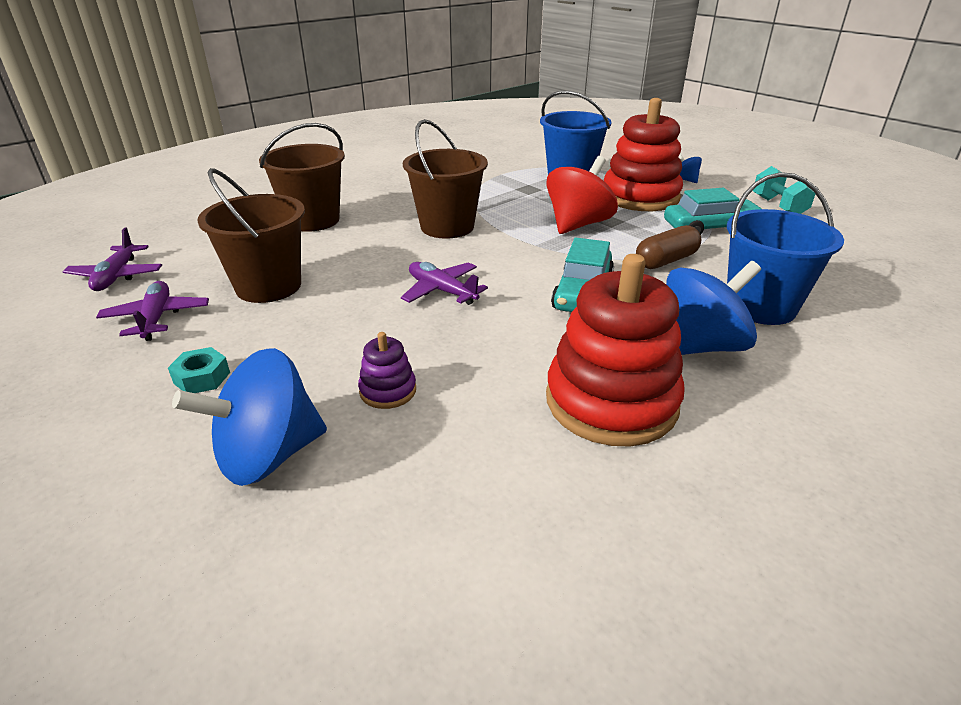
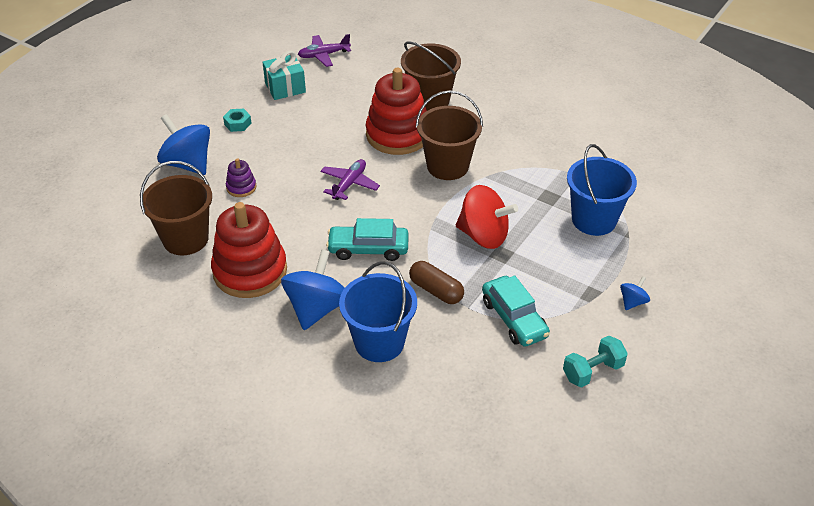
camera: 75 degrees right, 10 degrees up
purple plane [96,281,209,341] -> turquoise gift [262,51,306,100]
brown bucket [197,168,305,303] -> brown bucket moved to [140,161,212,255]
red stacking toy [604,98,683,211] -> red stacking toy moved to [365,68,427,155]
blue spinning top [666,261,761,355] -> blue spinning top turned 120 degrees counterclockwise [281,249,344,330]

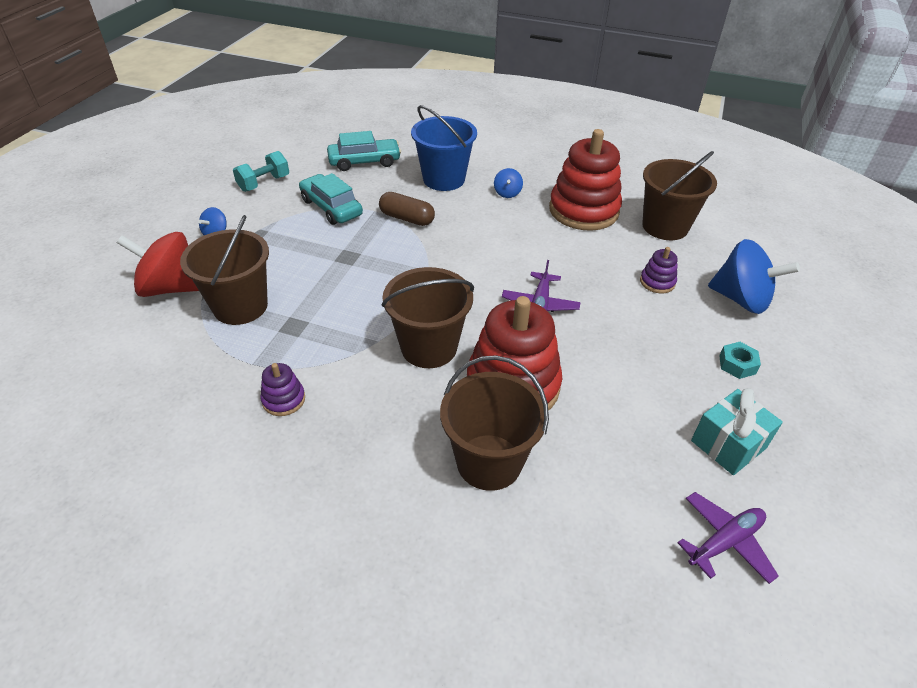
camera: 165 degrees right, 0 degrees up
blue spinning top [281,249,344,330] -> blue spinning top [494,168,523,198], size x0.47
turquoise car [326,218,409,261] -> turquoise car moved to [327,131,401,171]
red spinning top [456,185,518,249] -> red spinning top moved to [117,232,199,297]
blue bucket [567,144,637,236] -> brown bucket [180,215,269,325]
none -> purple stacking toy [260,363,305,416]

